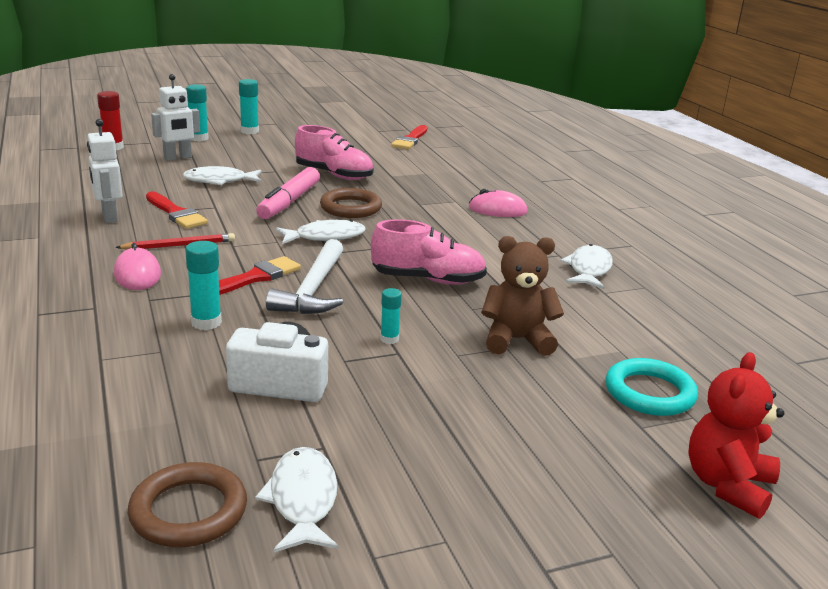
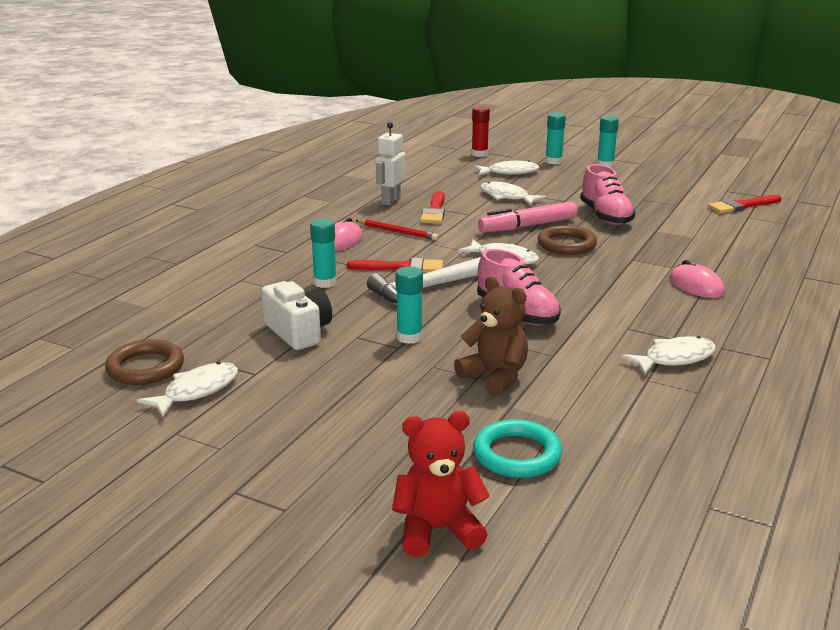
camera: 50 degrees right, 0 degrees up
white robot [151,74,200,161] -> white fish [474,161,539,175]
turquoise glue stick [380,288,402,344] -> turquoise glue stick [395,266,423,344], size x1.60

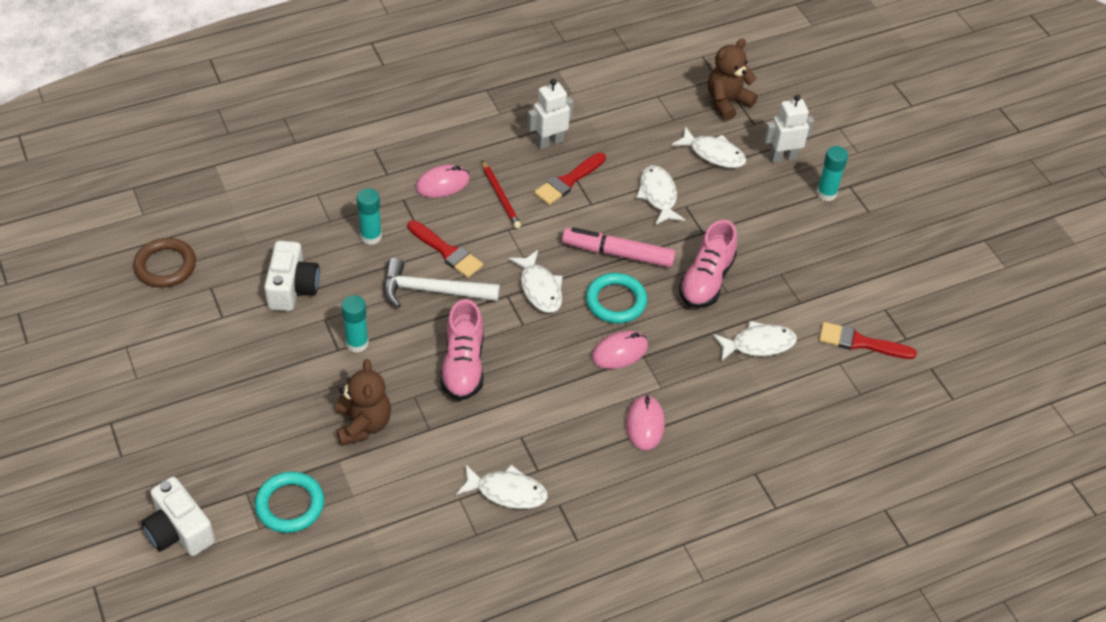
camera: 35 degrees right, 25 degrees up
white fish [137,362,238,417] -> white fish moved to [713,321,797,361]
red teddy bear [392,411,490,557] -> white camera [141,477,215,556]
red glue stick [472,106,490,157] -> brown teddy bear [708,38,758,121]
brown ring [538,225,597,255] -> turquoise ring [586,273,647,324]
turquoise glue stick [545,112,566,164] -> white robot [764,95,814,163]
none -> pink mouse [592,331,648,369]

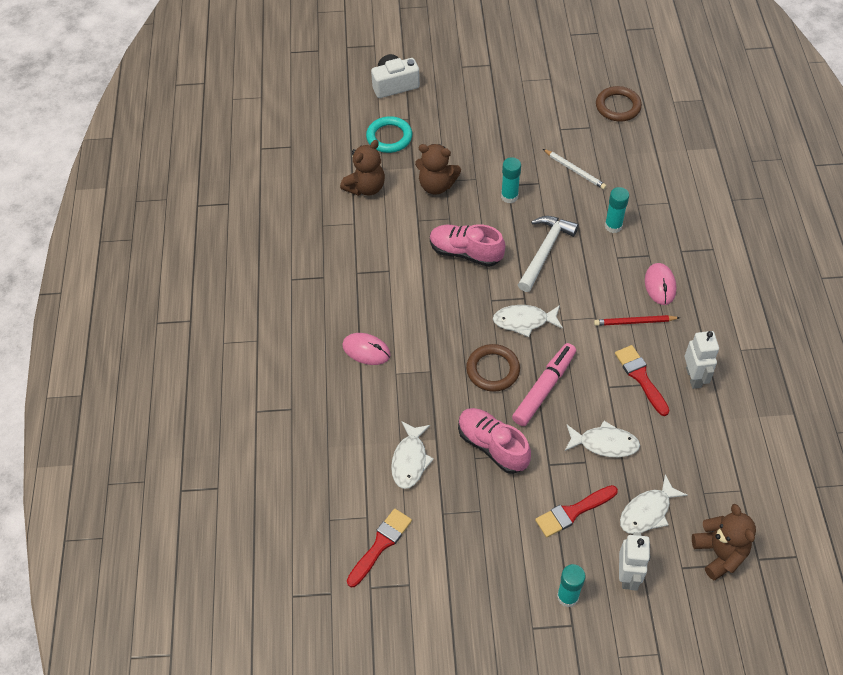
camera: 115 degrees right, 5 degrees up
white camera [264,241,320,311] -> white pencil [543,149,607,189]
red brush [407,220,483,278] -> red brush moved to [535,485,618,537]
white fish [456,465,548,509] -> none
turquoise ring [586,273,647,324] -> brown ring [466,344,520,392]
pink mouse [592,331,648,369] -> none
none -> brown teddy bear [340,140,385,196]

